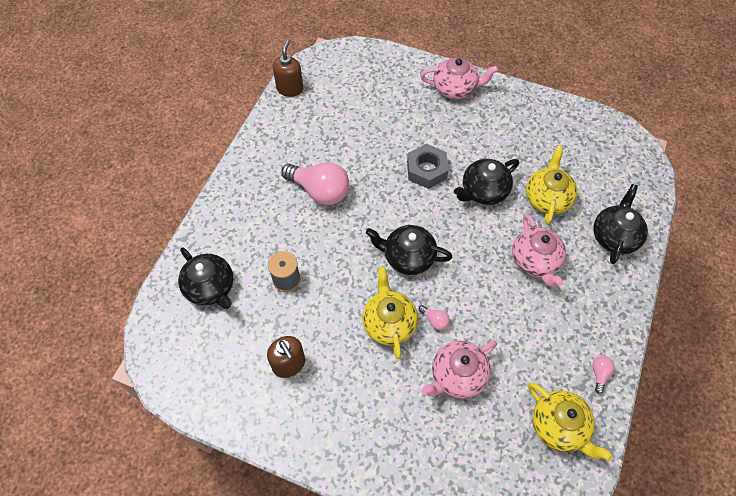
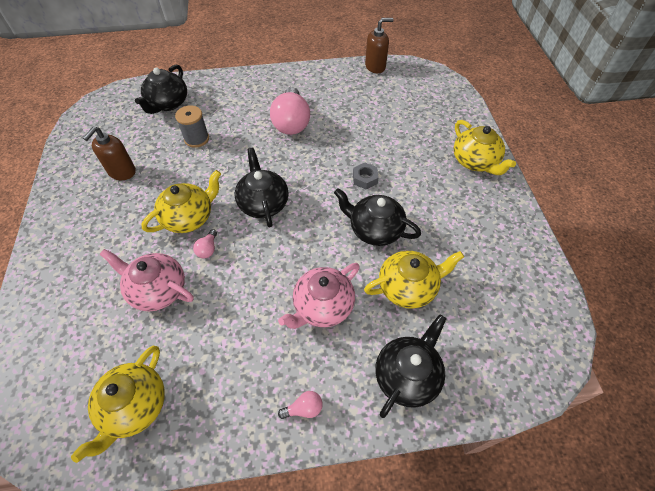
camera: 60 degrees right, 5 degrees down
grey nut [407,144,449,189] -> grey nut [353,162,379,189], size x0.60
pink teapot [420,58,498,99] -> yellow teapot [454,120,516,175]
black teapot [593,184,648,264] -> black teapot turned 45 degrees counterclockwise [375,314,446,418]
pink light bulb [593,356,615,394] -> pink light bulb moved to [278,391,323,419]

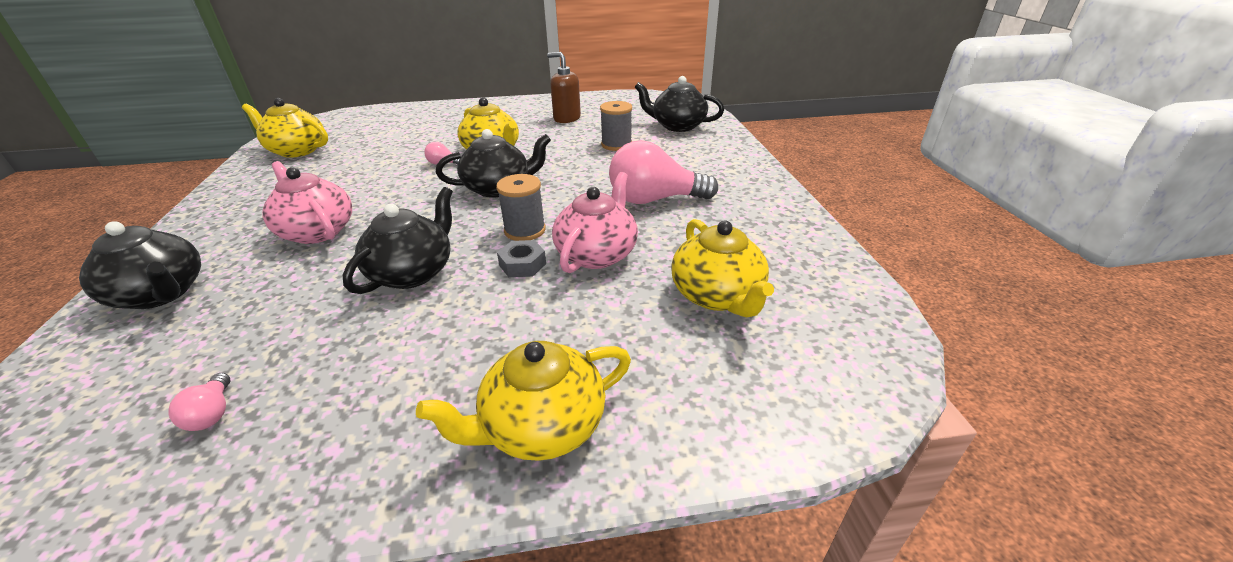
camera: 90 degrees right, 20 degrees down
pink teapot [100,249,193,311] -> pink teapot moved to [552,172,638,273]
pink light bulb [278,391,323,419] -> pink light bulb moved to [168,373,230,431]
yellow teapot [364,251,464,309] -> yellow teapot moved to [671,219,774,318]
brown soap dispenser [365,18,393,73] -> none
none -> grey spool [496,174,546,241]

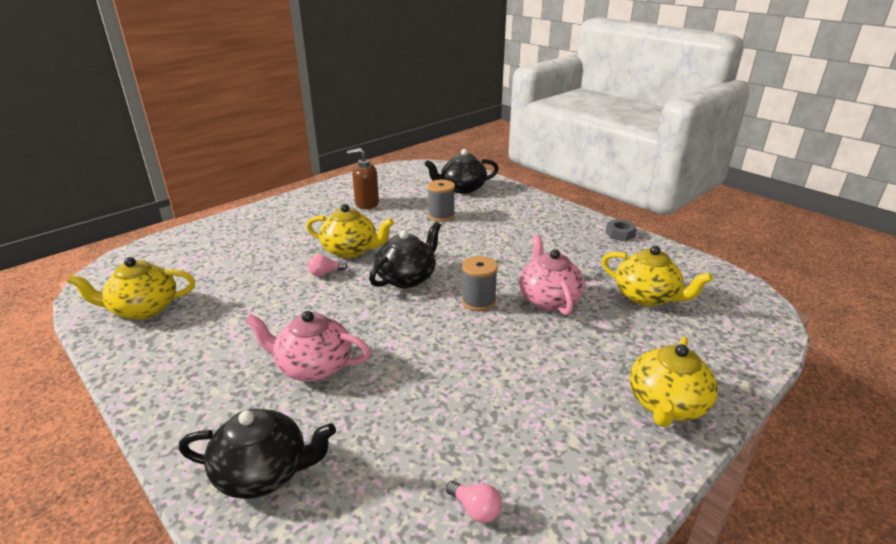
camera: 35 degrees left, 5 degrees down
black teapot [343,187,453,294] -> none
grey nut [497,240,546,277] -> grey nut moved to [605,219,637,242]
pink light bulb [609,140,718,204] -> none

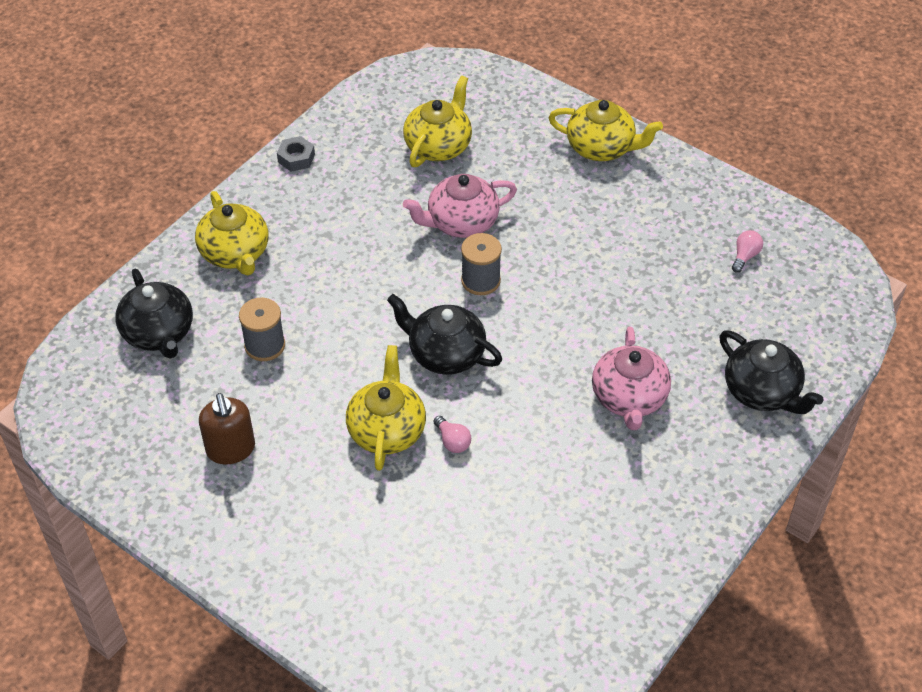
camera: 100 degrees left, 20 degrees up
yellow teapot [67,257,195,319] -> yellow teapot moved to [195,191,269,275]
black teapot [179,408,336,499] -> black teapot turned 150 degrees clockwise [719,331,823,414]

